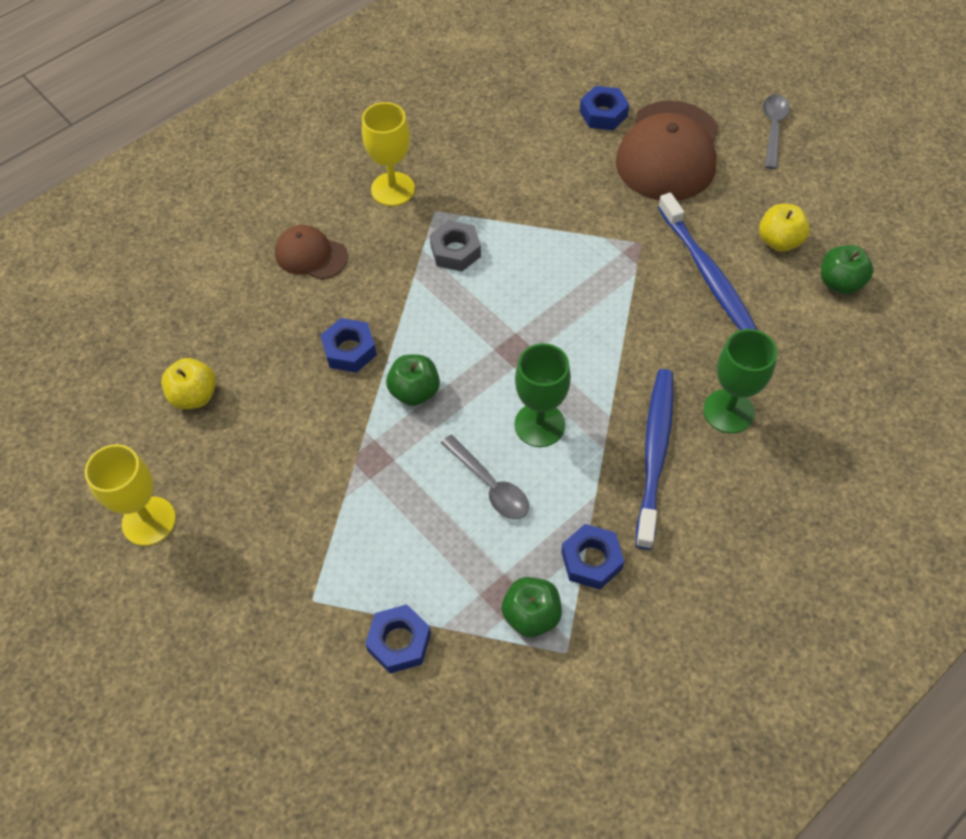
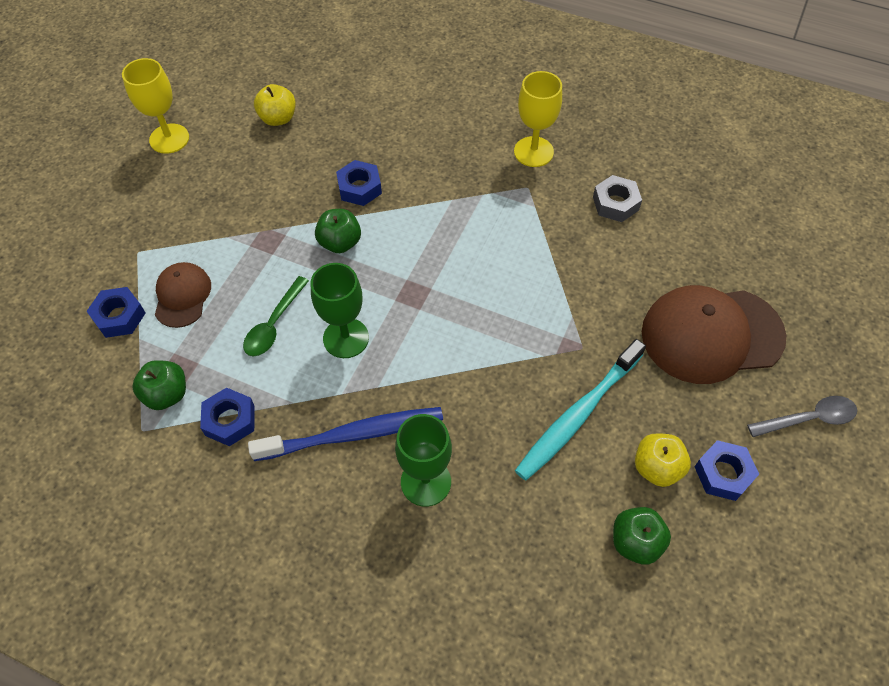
camera: 65 degrees right, 0 degrees up
brown cap [275,225,348,280] -> brown cap moved to [155,262,211,328]
grey nut [430,220,481,272] -> grey nut moved to [593,175,642,222]
grey spoon [441,435,529,519] -> green spoon [243,276,309,356]
blue nut [580,86,629,130] -> blue nut moved to [695,440,759,501]
blue toothbrush [658,192,757,330] -> turquoise toothbrush [515,339,646,480]

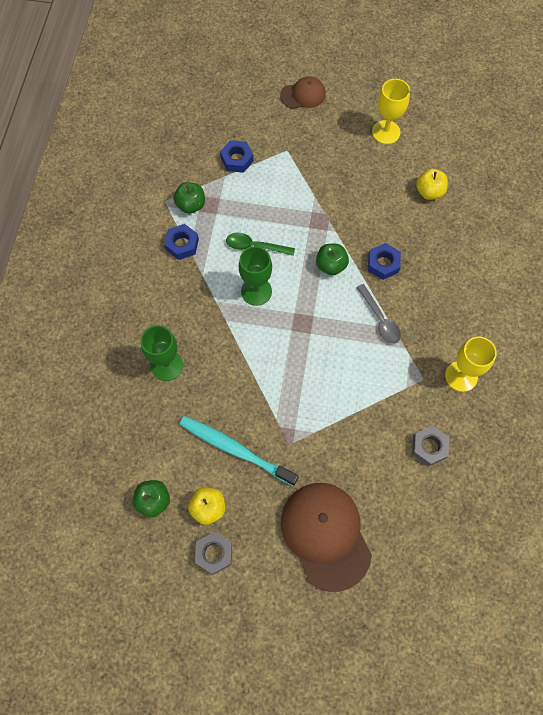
camera: 75 degrees right, 10 degrees up
brown cap [155,262,211,328] -> brown cap moved to [280,76,326,109]
blue toothbrush [248,407,443,461] -> none
blue nut [695,440,759,501] -> grey nut [195,532,232,575]
grey spoon [747,396,857,437] -> grey spoon moved to [356,284,401,344]

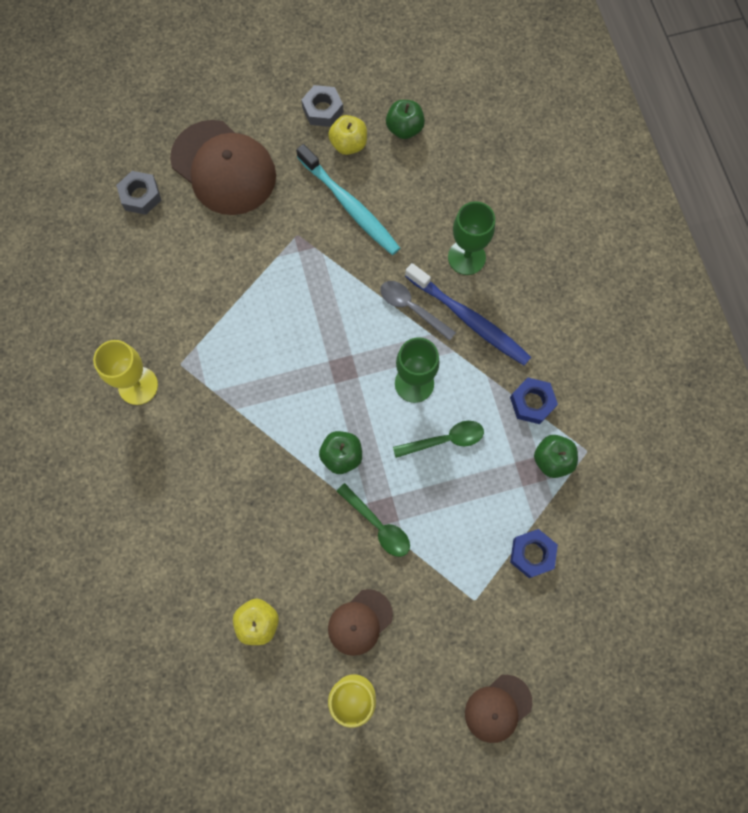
camera: 155 degrees right, 5 degrees up
turquoise toothbrush [179,416,299,486] -> turquoise toothbrush turned 45 degrees clockwise [296,144,400,255]
grey spoon [356,284,401,344] -> grey spoon moved to [380,281,456,341]
blue nut [368,243,401,280] -> none
grey nut [412,426,449,466] -> grey nut moved to [116,171,161,215]
none -> brown cap [328,589,393,656]
none -> green spoon [337,483,410,557]
none -> blue toothbrush [405,263,531,366]

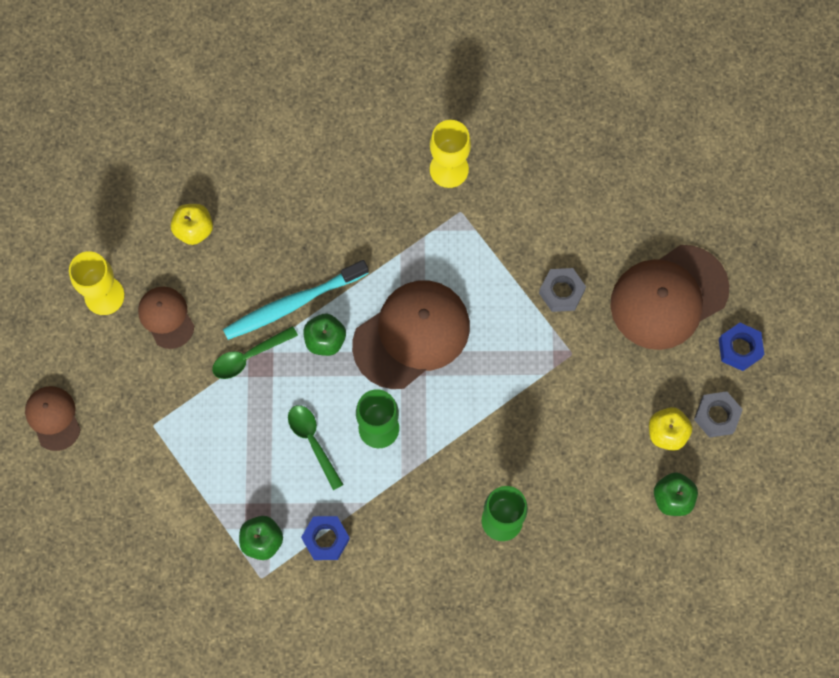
camera: 105 degrees right, 0 degrees up
grey nut [116,171,161,215] -> grey nut moved to [539,268,586,312]
turquoise toothbrush [296,144,400,255] -> turquoise toothbrush moved to [223,260,369,340]
grey spoon [380,281,456,341] -> none
green spoon [393,421,484,458] -> green spoon turned 150 degrees clockwise [288,405,344,490]
blue toothbrush [405,263,531,366] -> none
blue nut [510,529,558,578] -> blue nut moved to [719,323,764,371]
none -> brown cap [352,280,470,389]

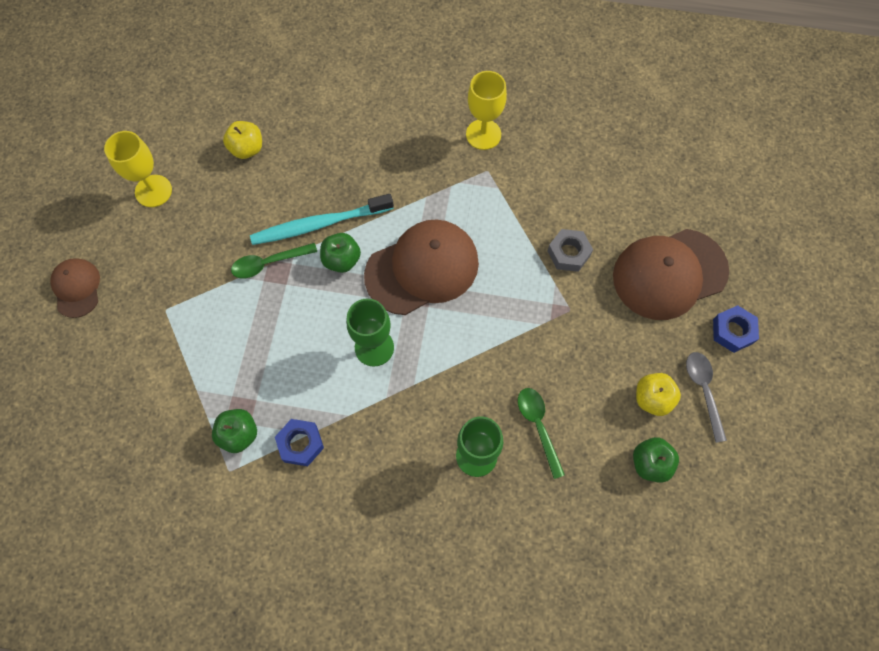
camera: 10 degrees right, 5 degrees down
brown cap [138,286,194,349] -> none
green spoon [288,405,344,490] -> green spoon moved to [518,388,565,479]
grey nut [694,391,743,438] -> grey spoon [686,352,727,443]

